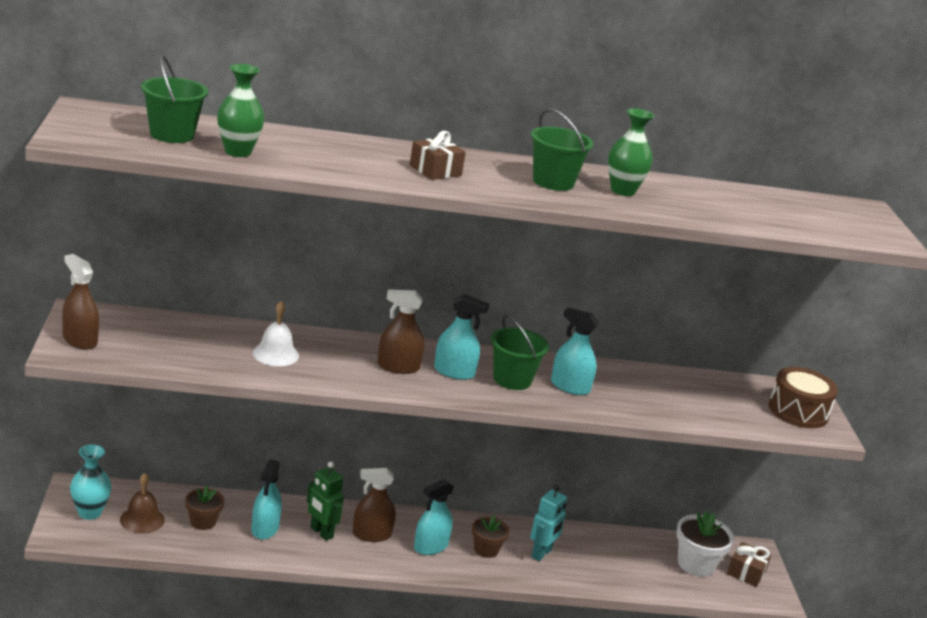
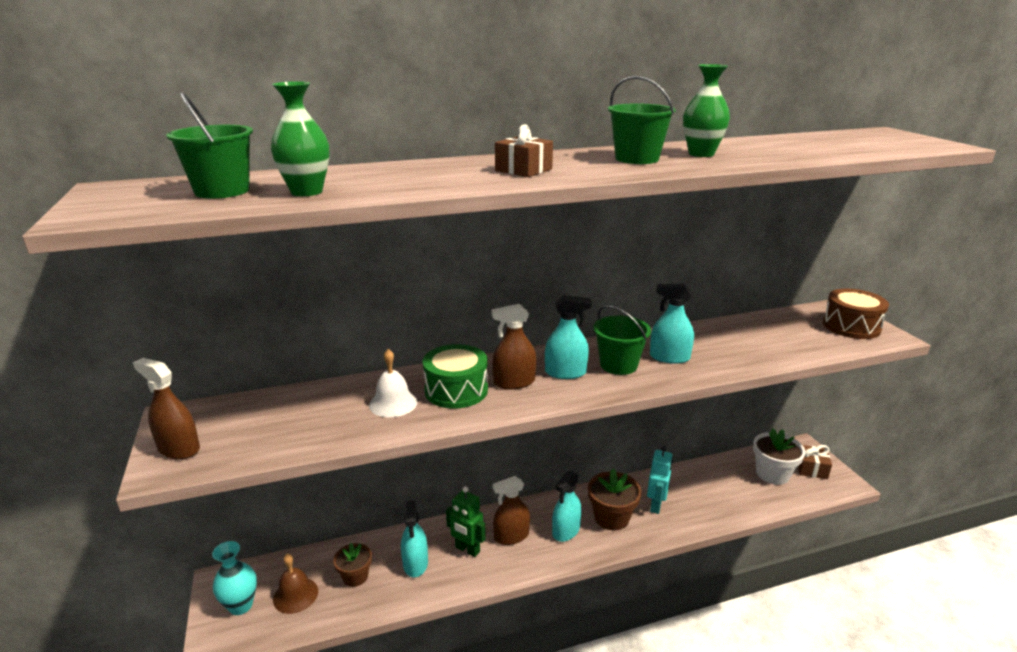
camera: 10 degrees left, 0 degrees up
brown flower pot [472,515,509,558] -> brown flower pot [588,468,642,530], size x1.56
none -> green drum [423,344,488,408]

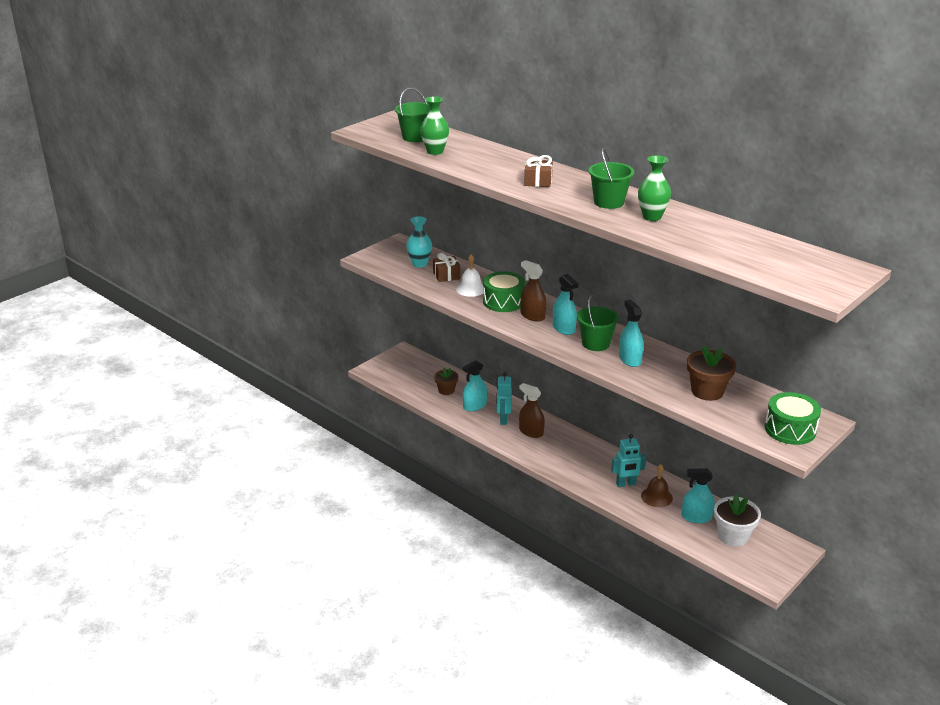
camera: 60 degrees right, 5 degrees up
brown spray bottle [133,358,200,459] -> none
turquoise vase [212,541,257,615] -> turquoise vase moved to [406,216,432,268]
brown bell [273,554,318,614] -> brown bell moved to [641,464,673,507]
green robot [446,486,486,557] -> turquoise robot [496,372,512,425]
turquoise spray bottle [552,470,582,542] -> turquoise spray bottle moved to [682,468,715,523]
brown flower pot [588,468,642,530] -> brown flower pot moved to [687,346,736,401]
brown gift [797,445,832,479] -> brown gift moved to [433,253,460,282]
brown drum [823,289,889,339] -> green drum [765,392,821,445]

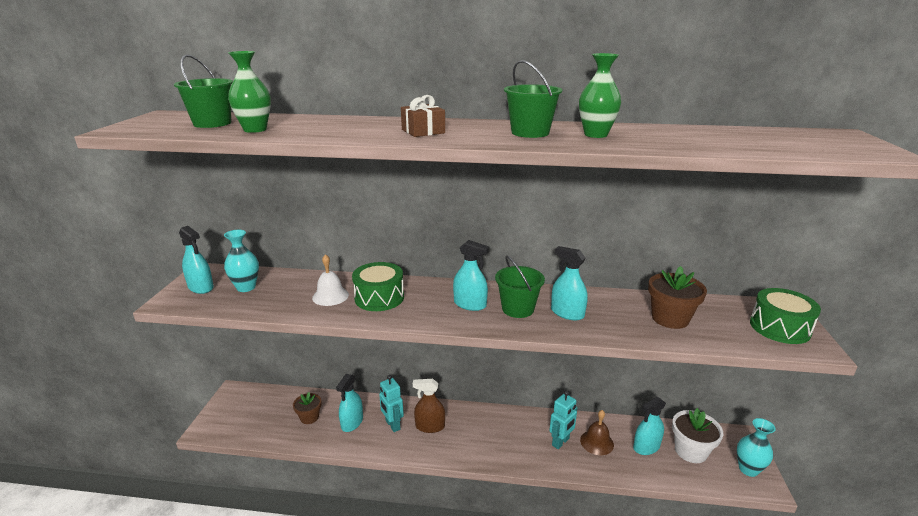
camera: 35 degrees left, 5 degrees down
brown gift [433,253,460,282] -> none
brown spray bottle [520,260,546,321] -> none
none -> turquoise spray bottle [179,226,214,294]
none -> turquoise vase [737,418,776,477]

